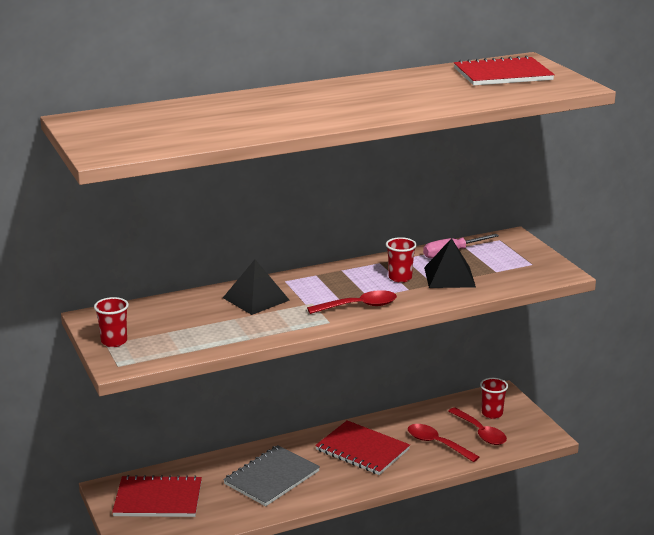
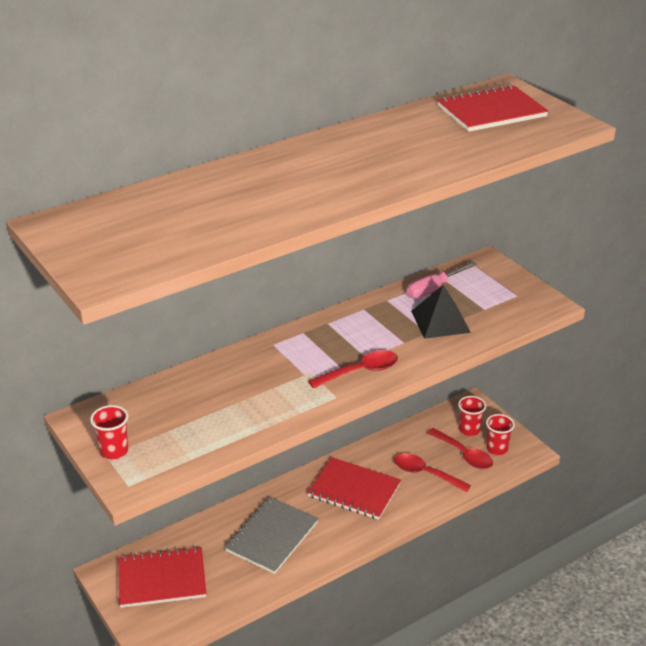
camera: 10 degrees left, 10 degrees up
black pyramid [223,259,289,315] -> none
red cup [386,237,417,282] -> red cup moved to [486,414,515,455]

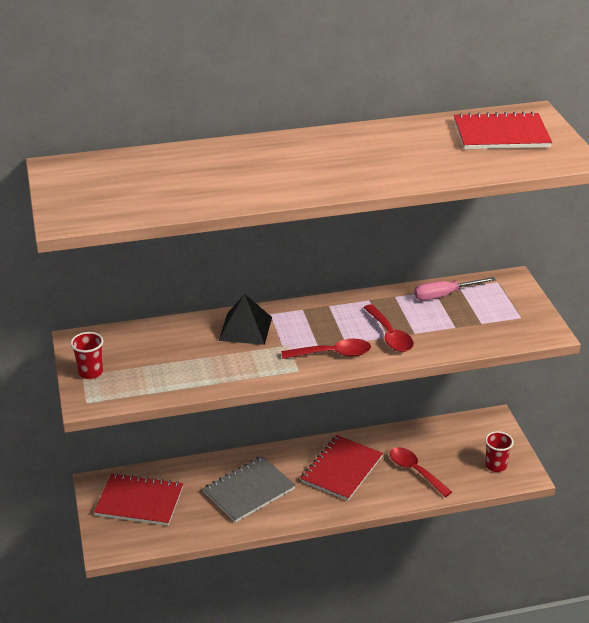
camera: 20 degrees right, 0 degrees up
red notebook [307,457,401,520] -> red notebook turned 75 degrees clockwise [301,435,383,501]
black pyramid [411,285,471,339] -> black pyramid moved to [219,294,272,345]
red spoon [427,428,493,469] -> red spoon moved to [363,304,414,352]
red cup [458,396,486,436] -> none

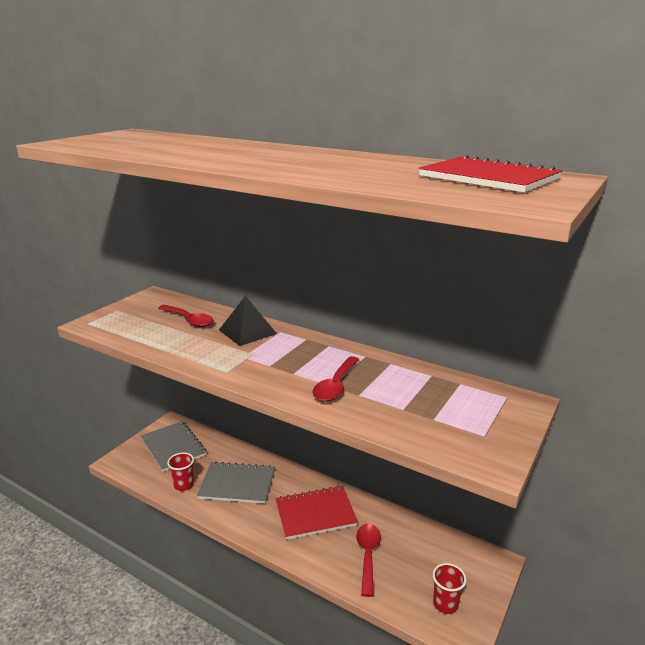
camera: 45 degrees right, 10 degrees down
red cup [70,332,103,379] -> red cup moved to [167,452,194,491]
red notebook [94,473,183,526] -> grey notebook [141,421,206,472]
red spoon [281,339,371,359] -> red spoon moved to [158,305,214,327]
pink screwdriver [414,277,496,300] -> none

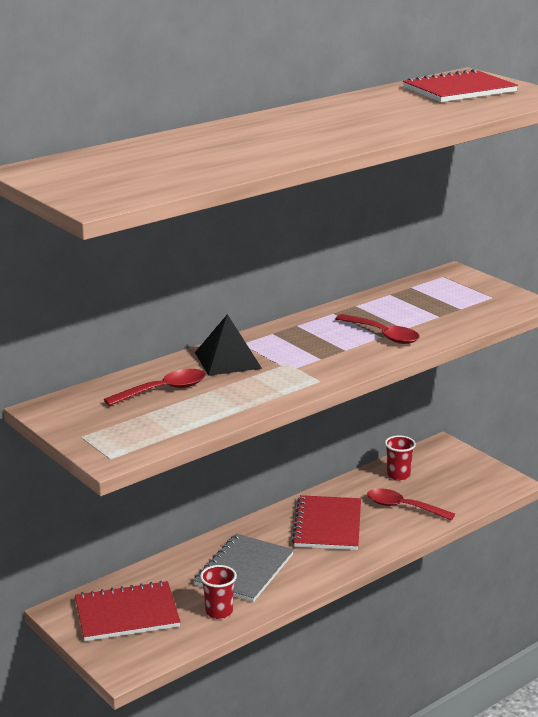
camera: 70 degrees left, 0 degrees up
grey notebook [141,421,206,472] -> red notebook [75,581,181,641]
red cup [432,563,467,614] -> red cup moved to [385,435,416,481]

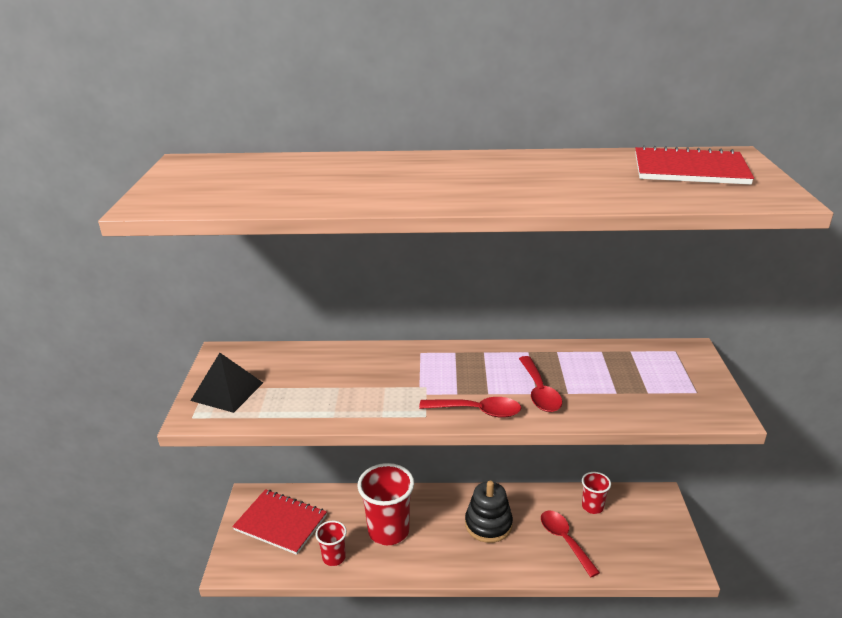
camera: 40 degrees right, 5 degrees up
red spoon [104,369,205,406] -> red spoon moved to [419,397,521,418]
grey notebook [194,534,294,602] -> red cup [358,463,414,545]
black pyramid [195,314,262,376] -> black pyramid moved to [191,353,263,413]
red notebook [292,495,361,550] -> black stacking toy [465,481,513,543]

